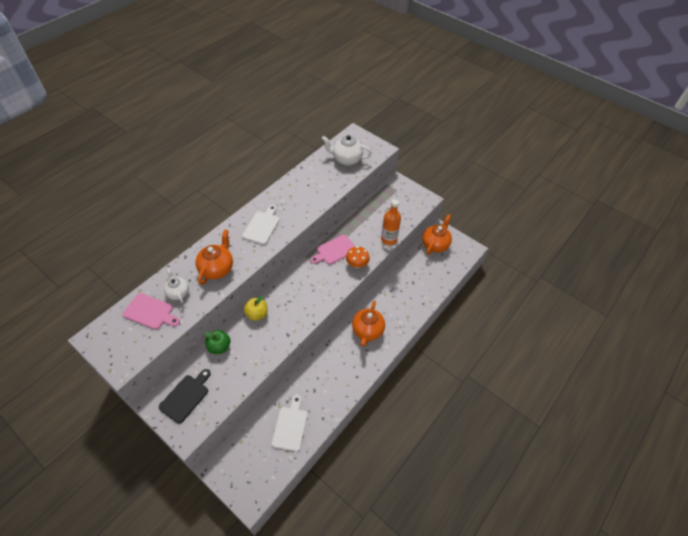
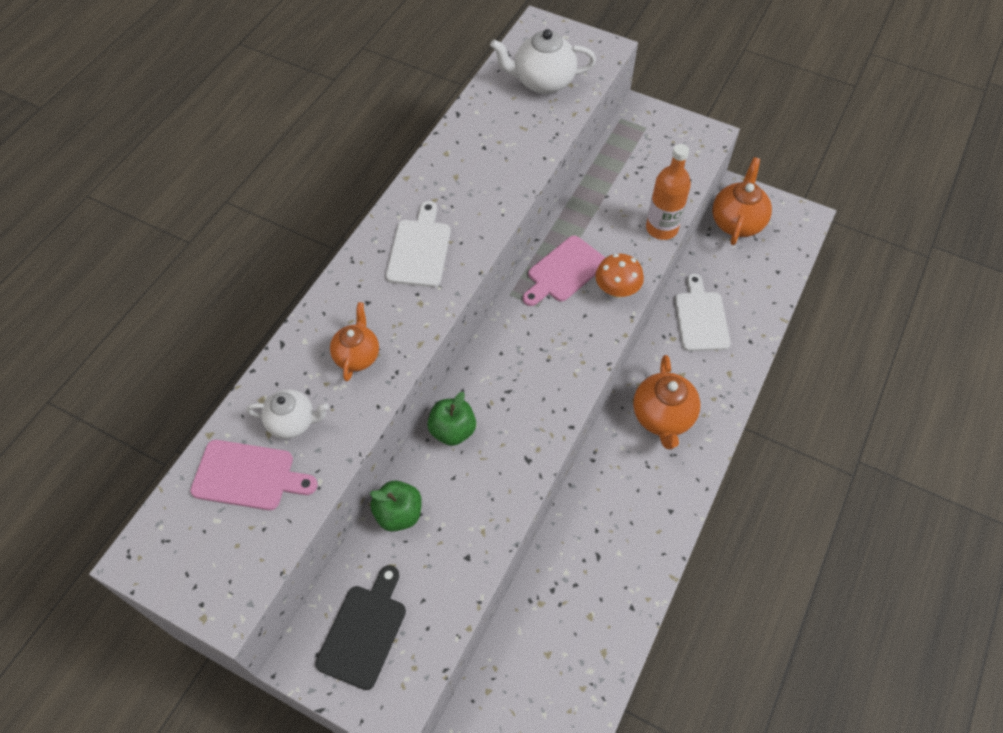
camera: 10 degrees left, 5 degrees up
white teapot [164,268,189,303] -> white teapot turned 135 degrees clockwise [246,389,329,439]
orange teapot [195,229,233,285] -> orange teapot [330,302,379,381], size x0.64
yellow apple [244,295,267,321] -> green apple [427,392,476,446]
white cutting board [272,395,308,452] -> white cutting board moved to [675,274,731,351]

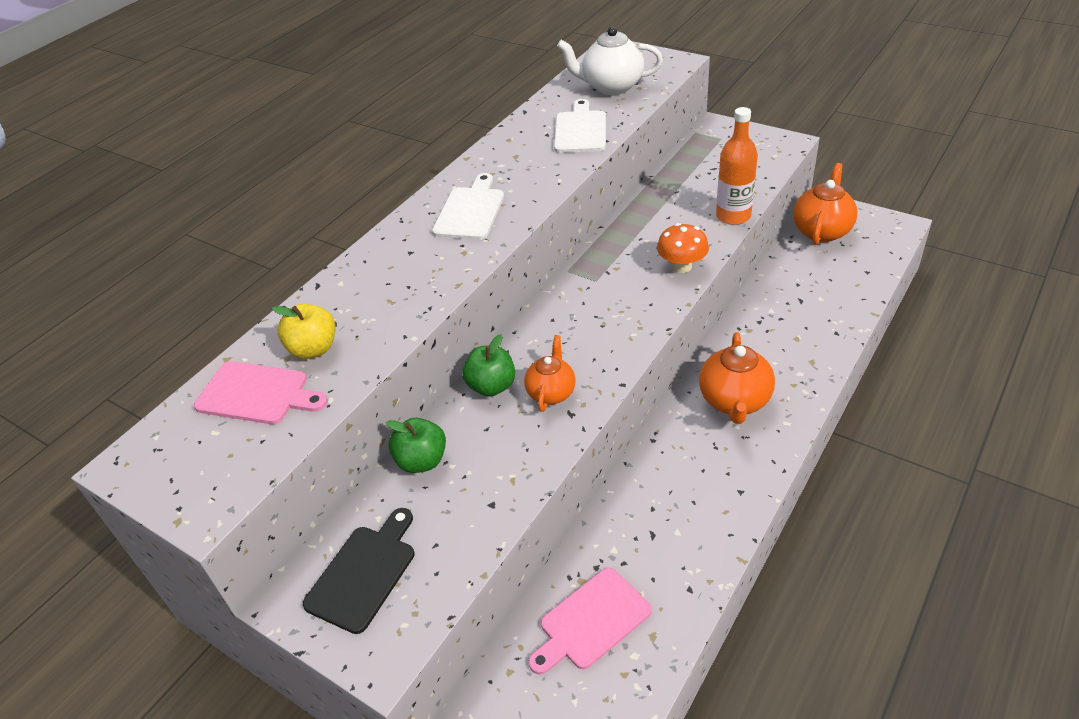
camera: 10 degrees right, 15 degrees down
white teapot [246,389,329,439] -> yellow apple [272,304,336,359]
orange teapot [330,302,379,381] -> orange teapot moved to [524,335,576,412]
pink cutting board [523,236,605,306] -> pink cutting board moved to [528,568,652,675]
white cutting board [675,274,731,351] -> white cutting board moved to [554,99,606,153]

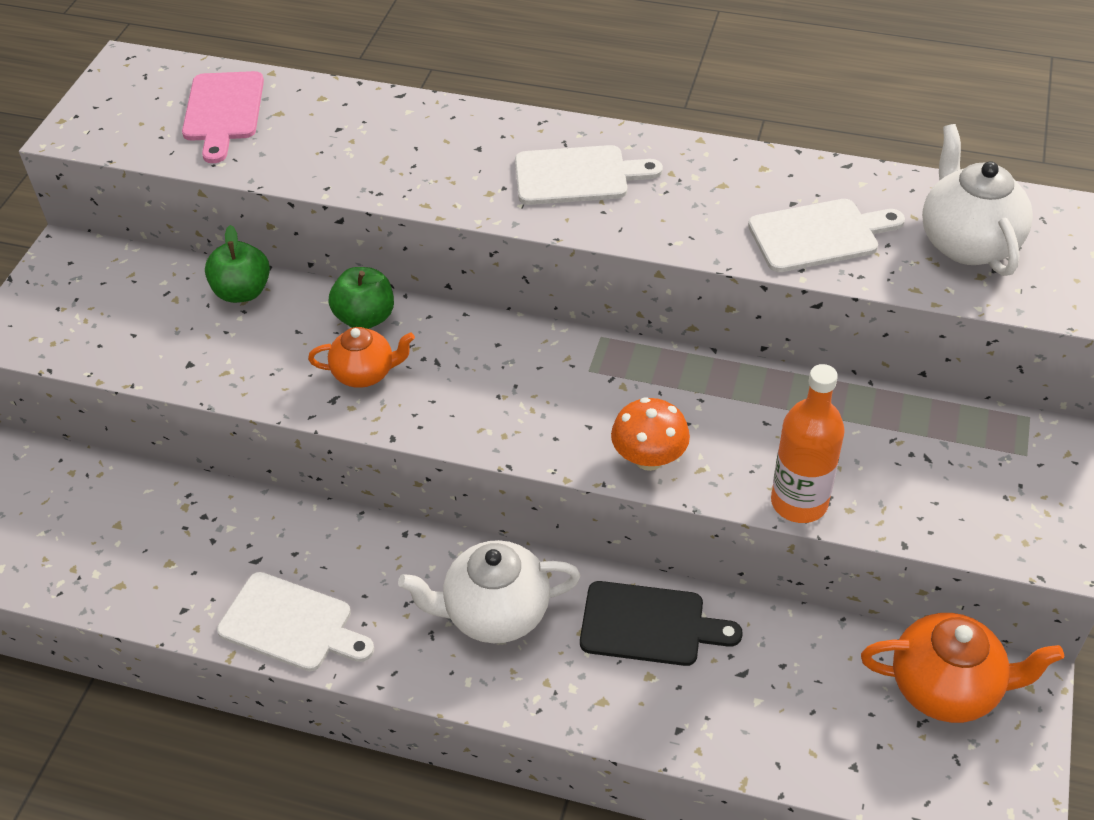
camera: 70 degrees right, 5 degrees up
yellow apple [272,304,336,359] -> none
black cutting board [303,508,414,634] -> black cutting board moved to [580,581,743,666]
pink cutting board [528,568,652,675] -> none
orange teapot [699,332,775,424] -> white teapot [398,540,581,643]
none -> white cutting board [217,572,374,671]

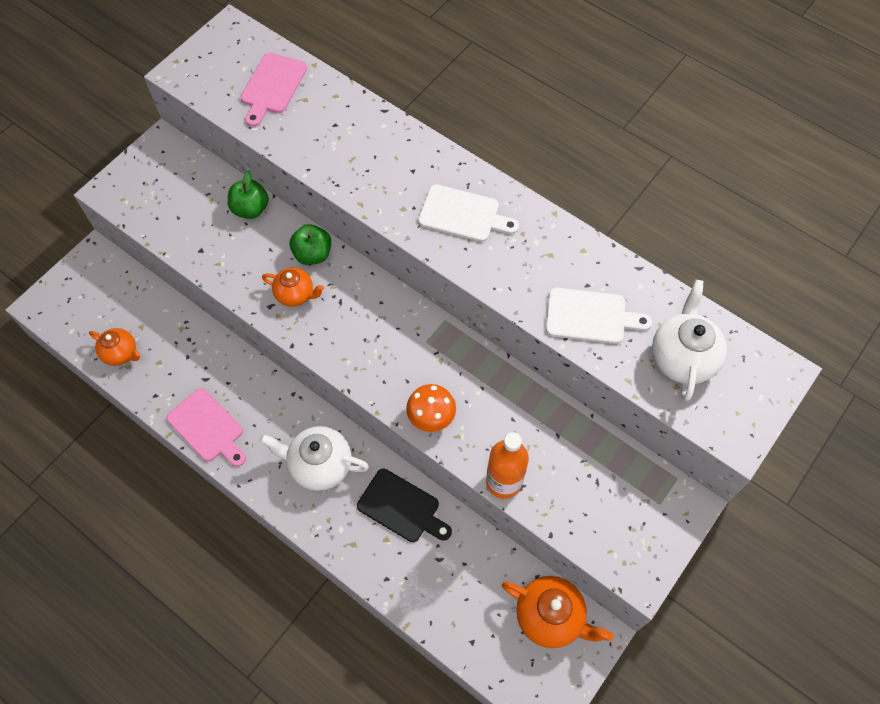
camera: 20 degrees right, 15 degrees up
white cutting board [217,572,374,671] -> pink cutting board [167,388,246,467]
none -> orange teapot [89,328,140,366]

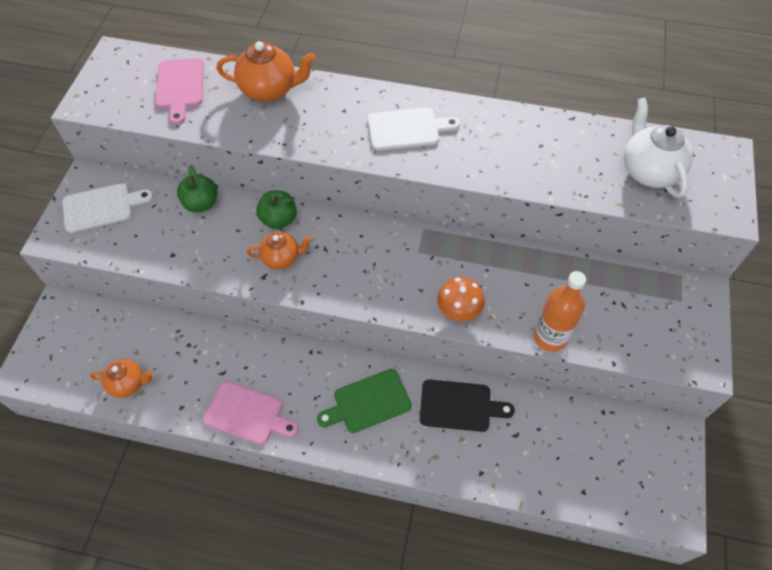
camera: 25 degrees left, 5 degrees down
white teapot [259,426,369,491] -> green cutting board [317,369,412,433]
orange teapot [502,576,613,648] -> orange teapot moved to [216,41,316,102]
white cutting board [546,288,652,344] -> white cutting board moved to [62,183,153,233]

